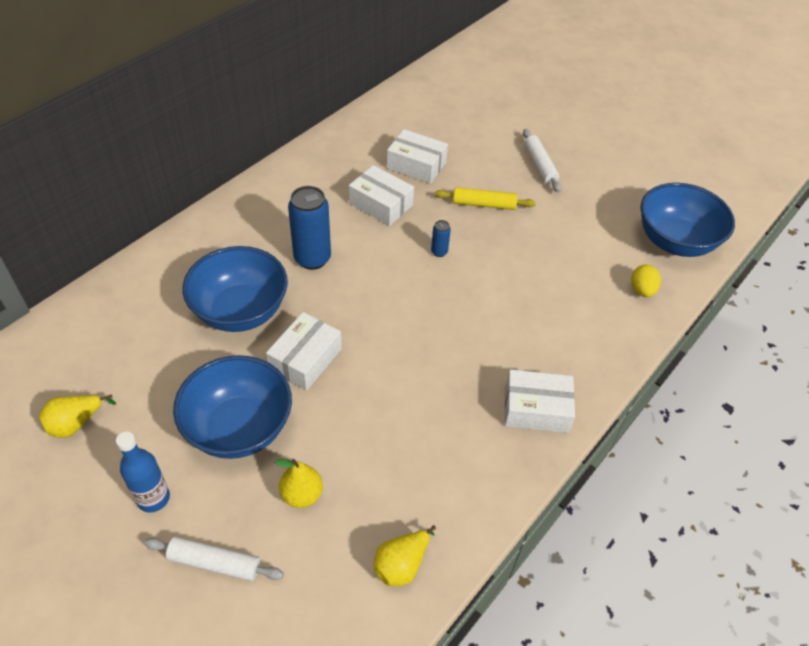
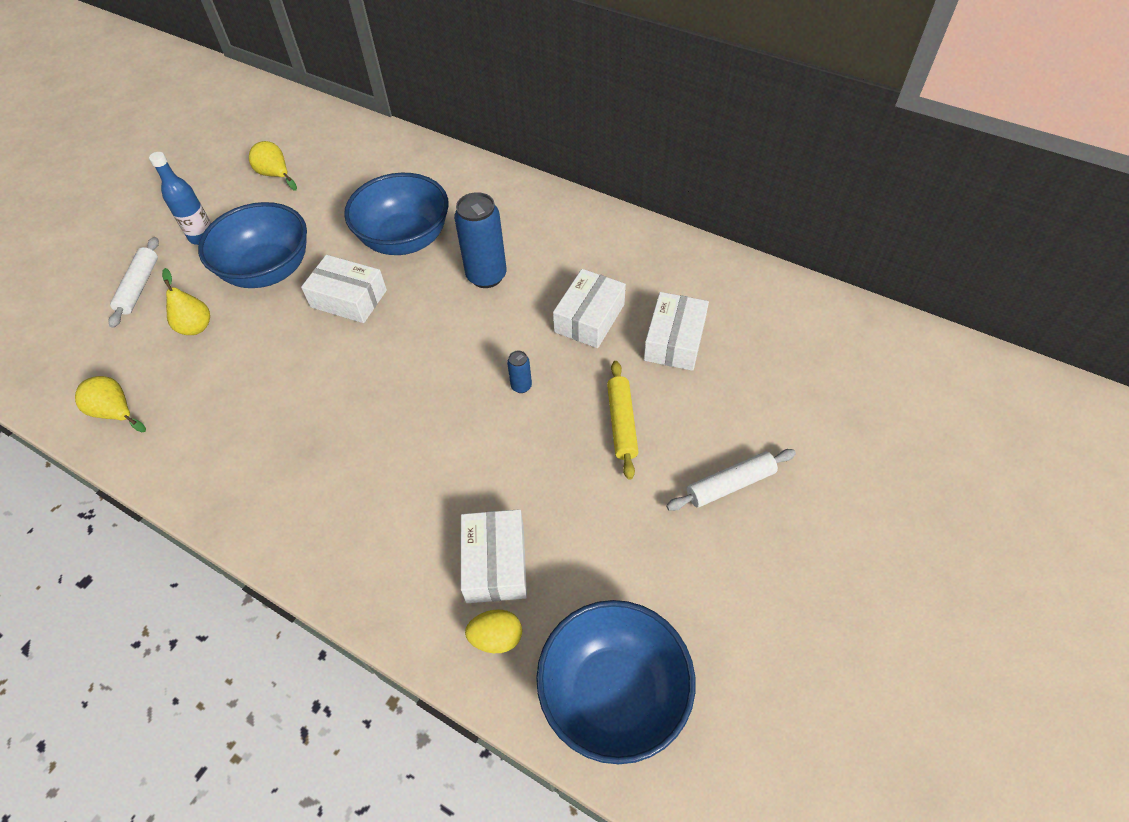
camera: 85 degrees right, 5 degrees up
white box [505,370,575,433] -> white box moved to [461,509,527,603]

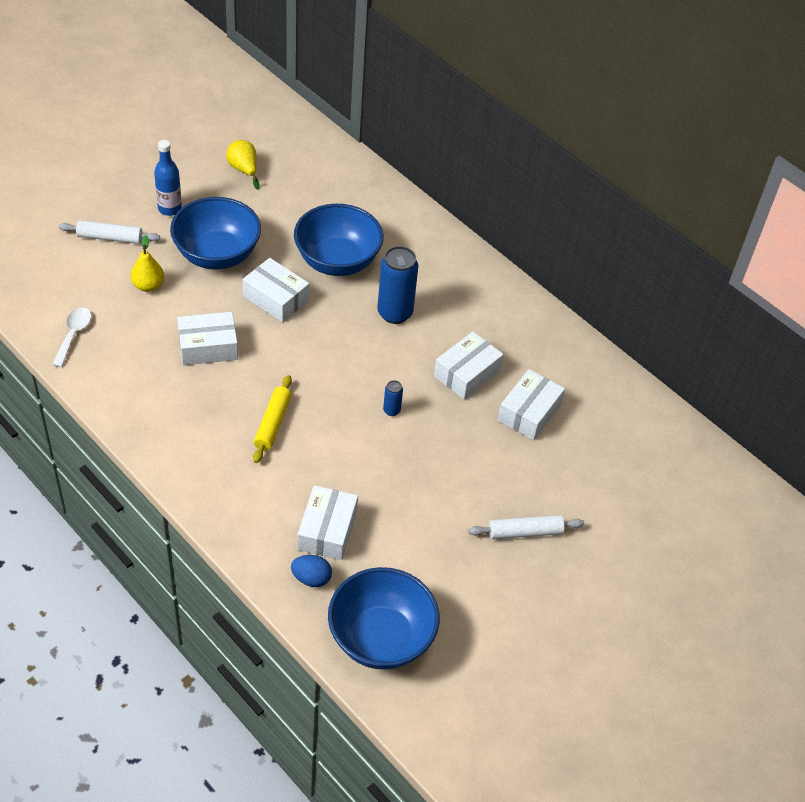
camera: 10 degrees right, 5 degrees down
yellow pear [75,376,146,432] -> white spoon [52,307,91,367]
white rolling pin [108,237,159,328] -> white rolling pin turned 75 degrees clockwise [59,220,160,244]
yellow egg [465,609,522,653] -> blue egg [291,555,332,587]
yellow rolling pin [607,361,639,480] -> yellow rolling pin moved to [253,375,292,463]
none -> white box [177,312,238,365]

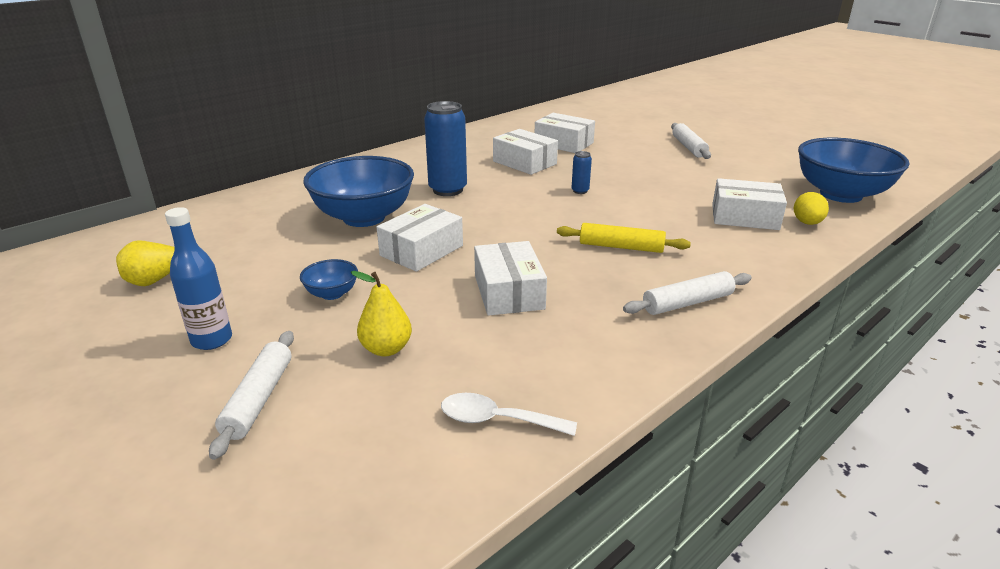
camera: 85 degrees left, 20 degrees down
blue bowl [170,197,261,270] -> blue bowl [300,259,358,300], size x0.43
blue egg [291,555,332,587] -> yellow egg [794,192,829,225]
none -> white rolling pin [623,271,752,315]

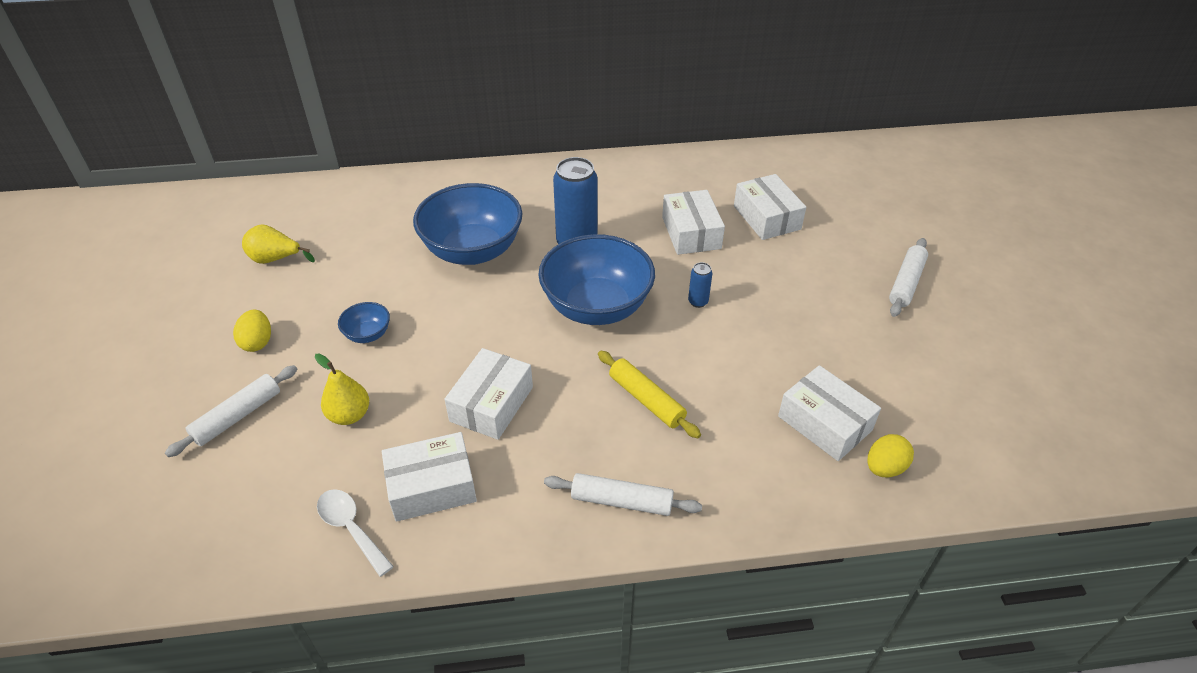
camera: 35 degrees right, 15 degrees up
blue bottle [165,207,232,350] -> yellow egg [233,310,271,352]
white box [377,204,463,272] -> white box moved to [382,432,477,522]
blue bowl [798,138,910,203] -> blue bowl moved to [538,234,655,325]

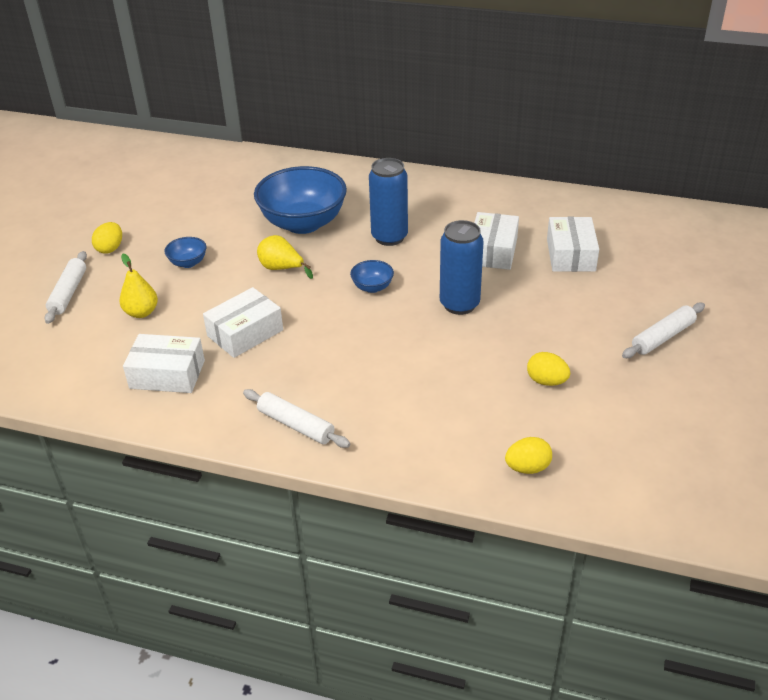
camera: 25 degrees right, 5 degrees down
white rolling pin [165,365,297,457] -> white rolling pin turned 60 degrees counterclockwise [44,251,87,324]
yellow pear [242,224,315,264] -> yellow pear moved to [257,235,313,279]
white spoon [317,489,394,577] -> none
blue bowl [538,234,655,325] -> blue bowl [350,260,394,293], size x0.43
yellow rolling pin [598,351,701,438] -> none
blue can [688,262,712,308] -> blue can [440,220,484,315], size x2.16
white box [778,365,881,461] -> none
none -> yellow egg [527,352,570,386]

